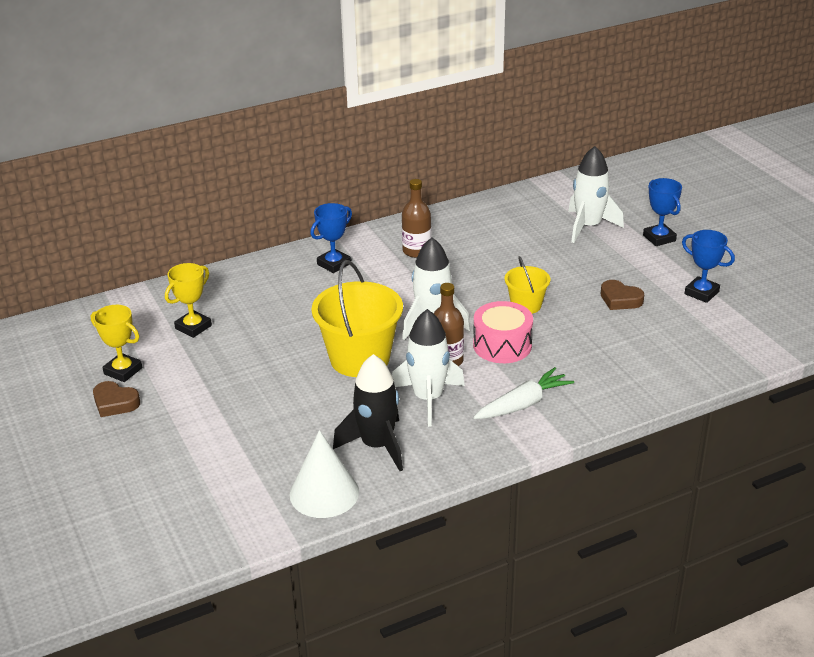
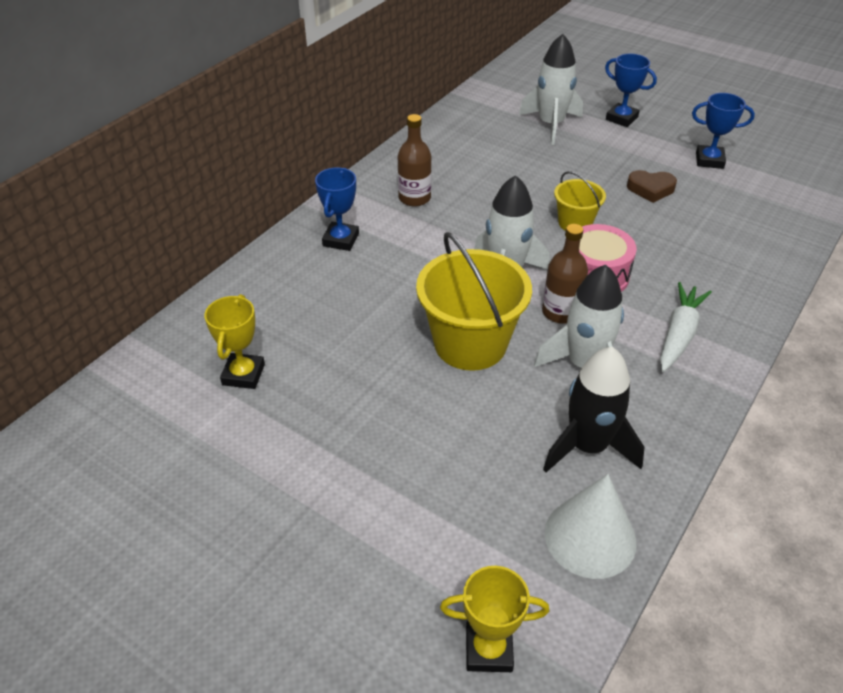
camera: 30 degrees left, 10 degrees up
yellow trophy [91,305,142,382] -> yellow trophy moved to [440,566,549,672]
brown heart [93,381,140,417] -> none

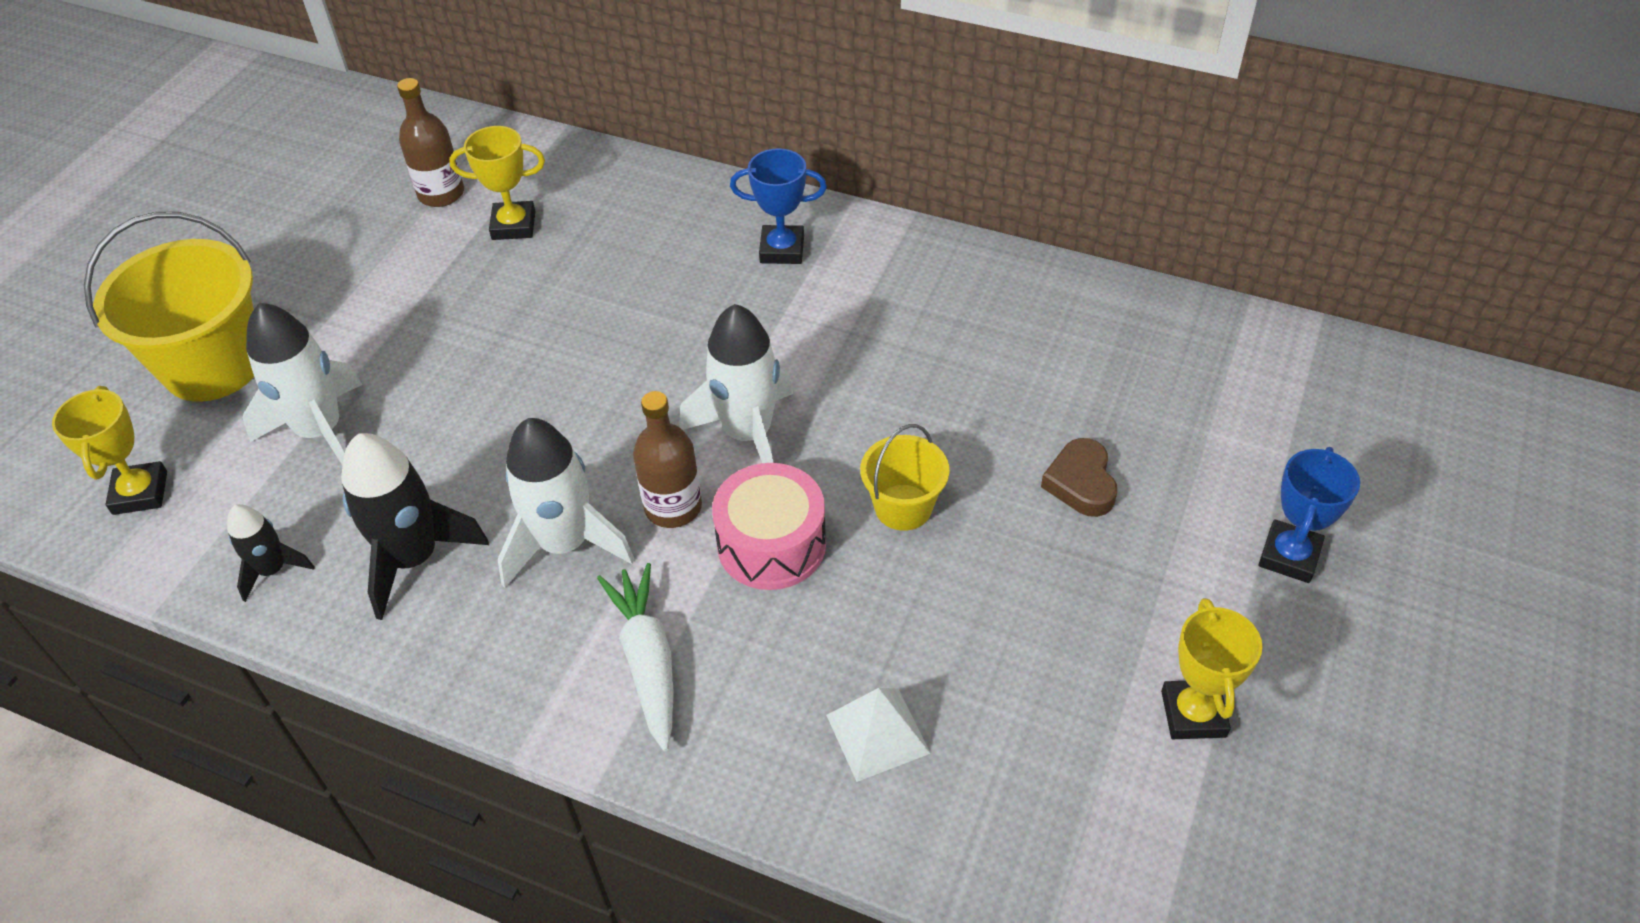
camera: 80 degrees right, 5 degrees up
brown bottle [398,114,432,207] -> brown bottle moved to [397,78,464,207]
yellow bucket [416,232,532,371] -> yellow bucket moved to [84,212,254,402]
white rocket [519,34,583,145] -> white rocket moved to [243,303,362,466]
white cone [545,474,637,579] -> black rocket [227,504,315,602]
brown heart [627,170,677,203] -> brown heart moved to [1041,438,1117,517]
white carrot [660,282,712,372] -> white carrot turned 120 degrees counterclockwise [597,563,674,751]
blue trophy [692,93,755,169] -> yellow trophy [1161,598,1263,739]
none -> white pyramid [826,688,931,782]

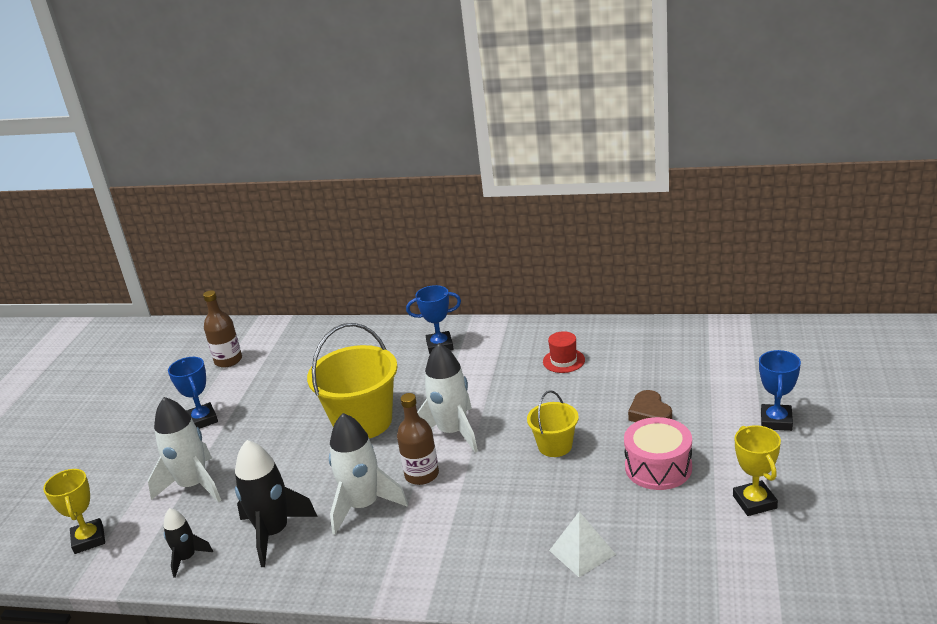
camera: 10 degrees left, 20 degrees down
yellow bucket [84,212,254,402] -> yellow bucket moved to [307,323,397,439]
yellow trophy [449,126,545,240] -> none
white carrot [597,563,674,751] -> none
pink drum [712,463,826,590] -> pink drum moved to [624,417,692,490]
none -> blue trophy [168,357,218,429]
none -> red hat [543,331,585,373]

